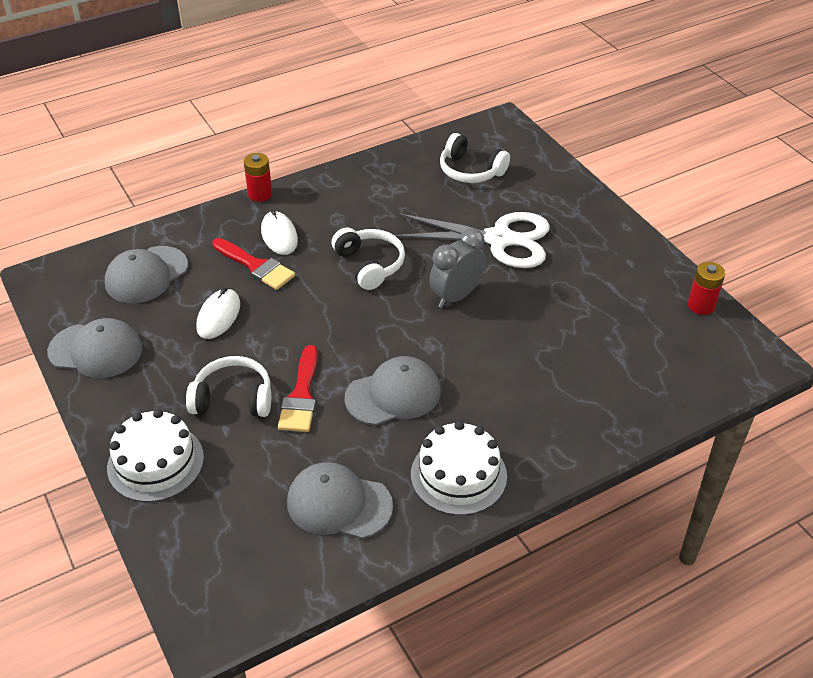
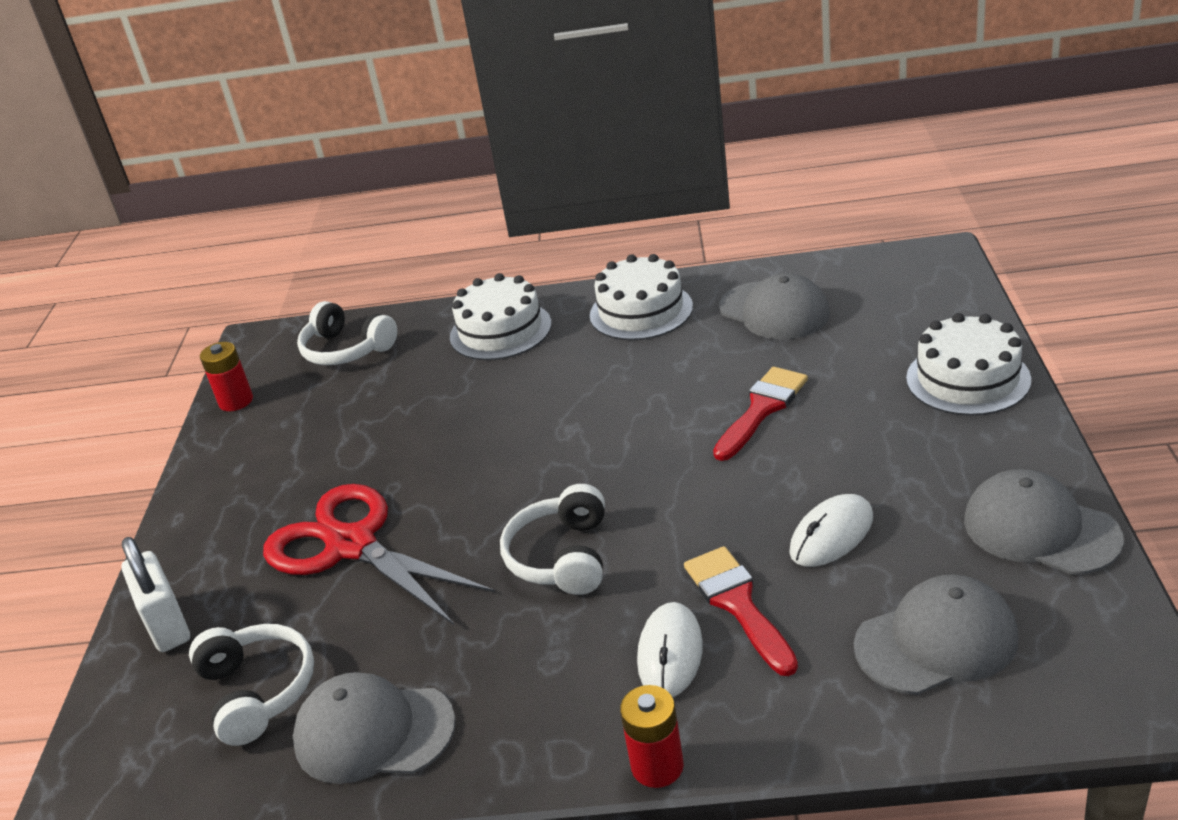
camera: 145 degrees left, 10 degrees down
white headphones [186,356,271,417] -> white headphones moved to [297,301,397,365]
grey cap [345,356,441,426] -> grey cap moved to [293,672,456,784]
white scissors [395,212,550,268] -> red scissors [263,484,495,626]
grey clock [429,228,486,308] -> none
none -> white padlock [121,537,190,652]
none -> white cake [450,273,552,360]

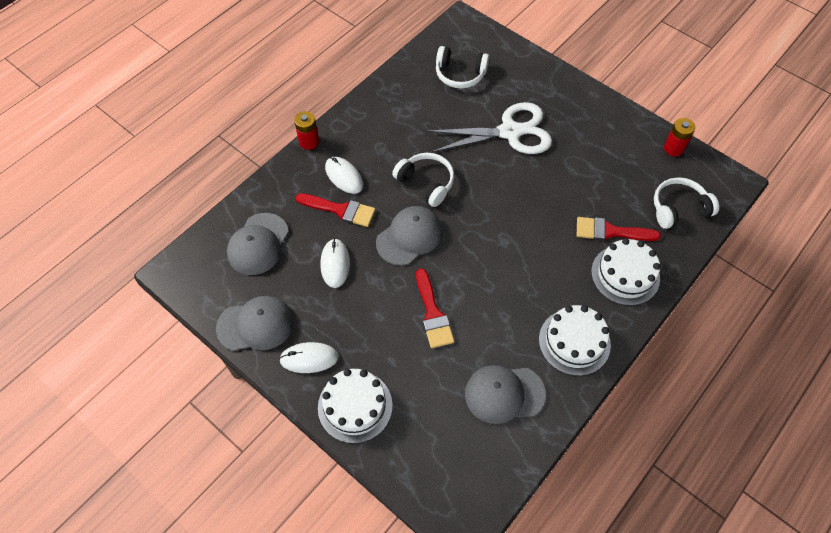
camera: 125 degrees right, 25 degrees up
white padlock [121,537,190,652] -> none
red scissors [263,484,495,626] -> white scissors [426,102,552,154]
grey cap [293,672,456,784] -> grey cap moved to [376,206,443,266]
none -> white mouse [279,342,339,373]
none -> red brush [577,217,661,241]

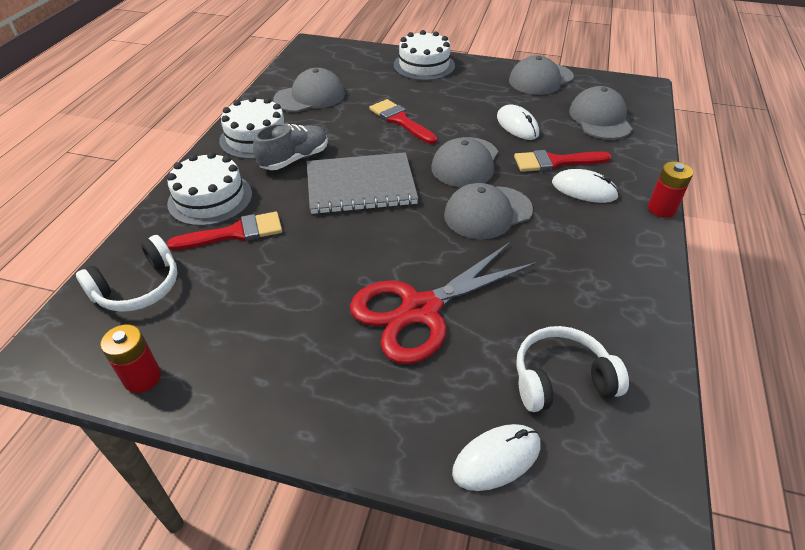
camera: 155 degrees right, 15 degrees down
white mouse [279,342,339,373] -> white mouse moved to [452,424,540,491]
white headphones [392,153,454,207] -> grey cap [444,183,533,239]
white scissors [426,102,552,154] -> red scissors [350,242,537,364]
none -> grey shoe [253,123,328,170]
none -> grey notebook [307,152,418,214]

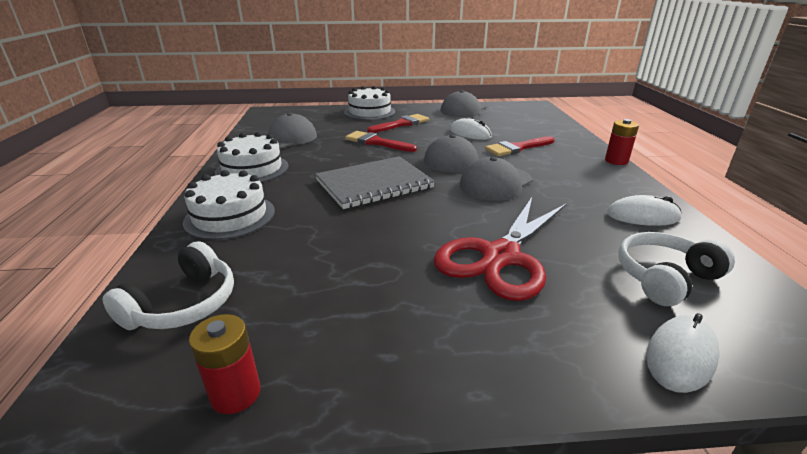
camera: 20 degrees left, 15 degrees down
red brush [167,212,282,250] -> red brush moved to [367,114,429,133]
grey shoe [253,123,328,170] -> none
white mouse [552,169,619,203] -> white mouse moved to [607,195,682,226]
grey cap [569,86,632,140] -> none

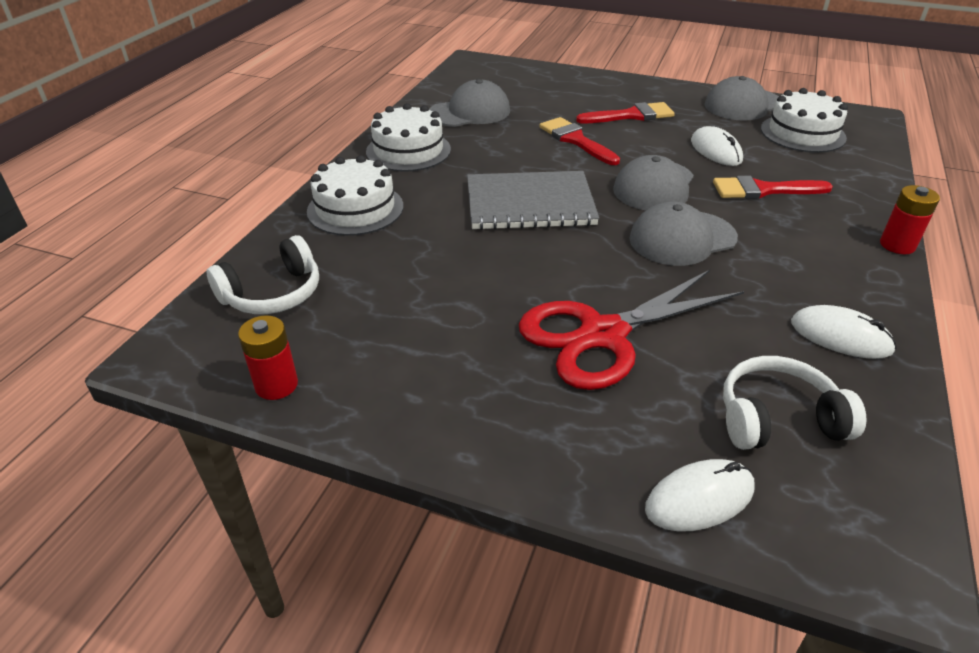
camera: 25 degrees right, 10 degrees up
white cake [345,86,395,120] -> white cake moved to [761,88,848,153]

